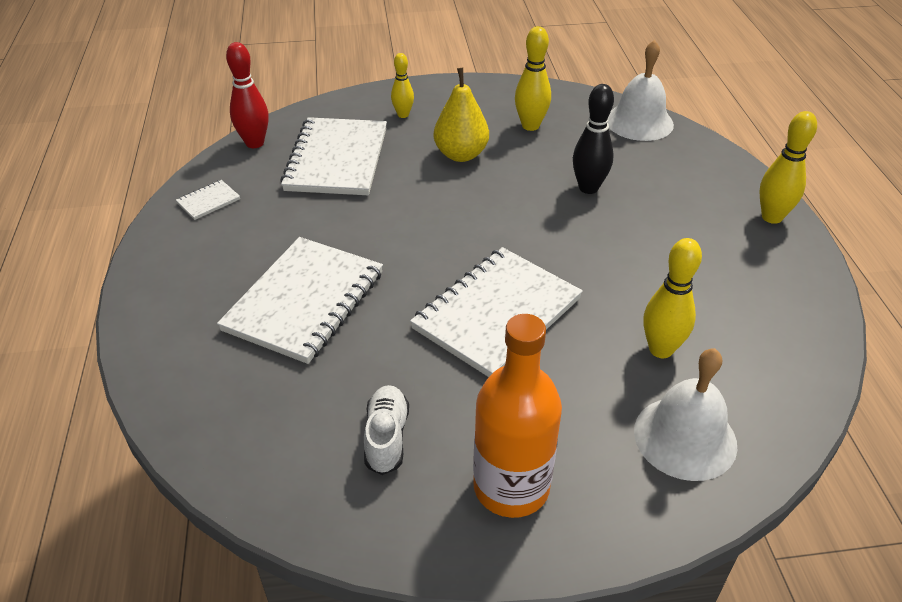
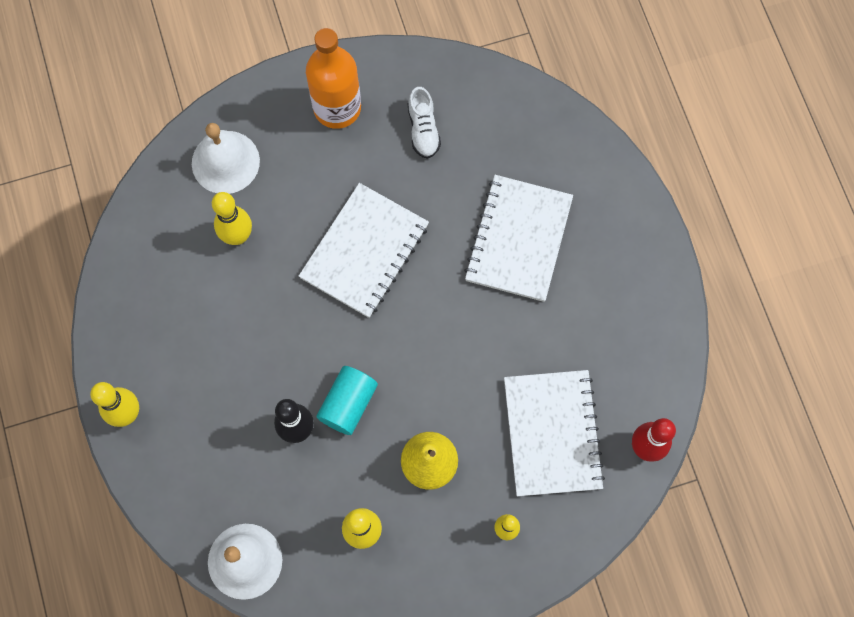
camera: 170 degrees right, 30 degrees up
white notebook [176,180,240,220] -> none
none -> turquoise cylinder [316,366,378,435]

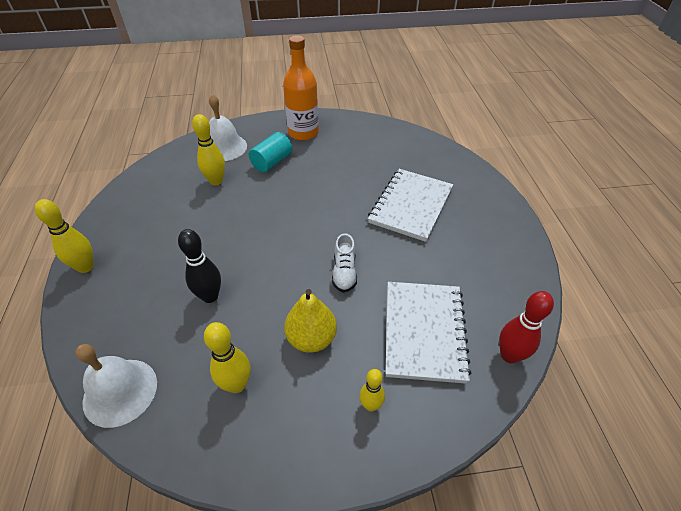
camera: 10 degrees right, 25 degrees down
white notebook [299,183,429,318] -> none
turquoise cylinder [316,366,378,435] -> turquoise cylinder moved to [249,132,292,172]
white shoe [408,87,441,159] -> white shoe moved to [332,233,357,293]

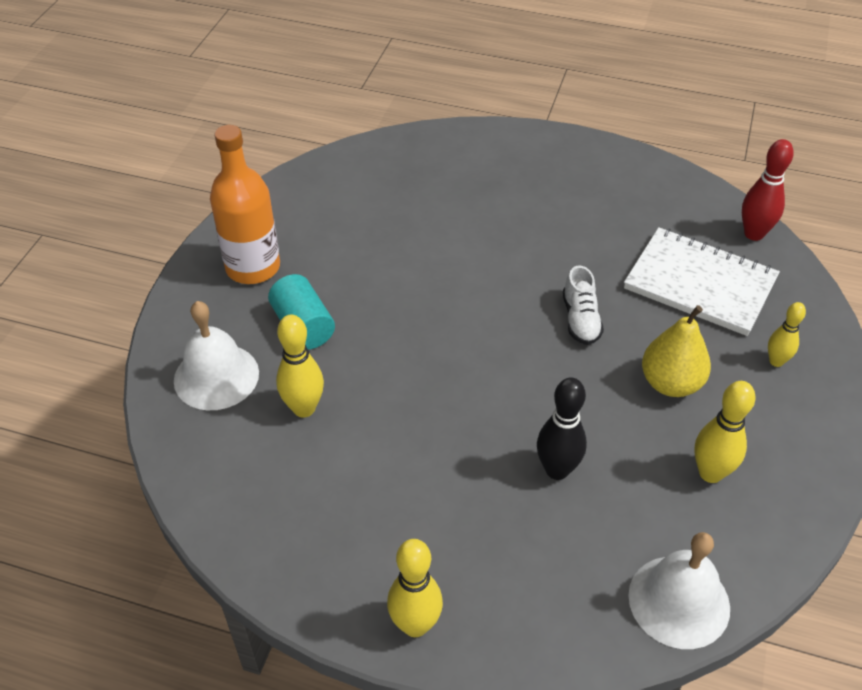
camera: 65 degrees left, 0 degrees up
white shoe [332,233,357,293] -> white shoe turned 60 degrees clockwise [563,265,604,345]
white notebook [368,169,453,242] -> none

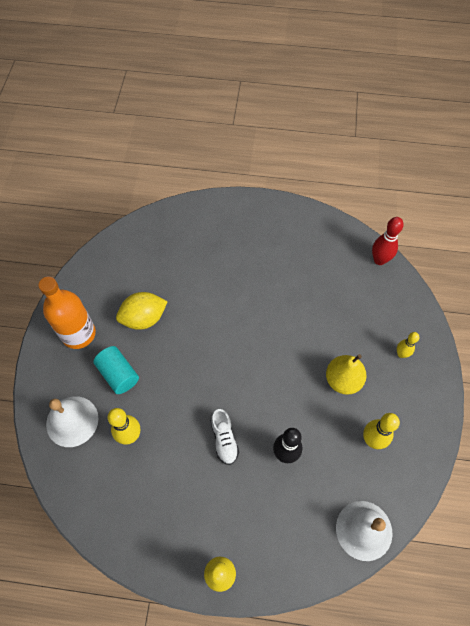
camera: 10 degrees left, 15 degrees up
white shoe [563,265,604,345] -> white shoe moved to [211,409,239,465]
white notebook [624,227,780,336] -> none
none -> yellow lemon [116,292,168,330]

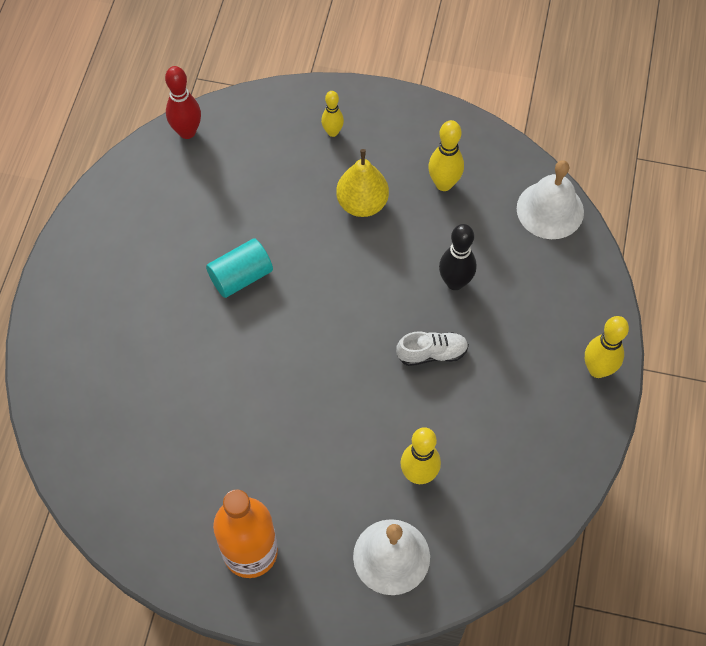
camera: 85 degrees left, 0 degrees up
turquoise cylinder [93,346,139,394] -> turquoise cylinder moved to [206,238,273,298]
yellow lemon [116,292,168,330] -> none

